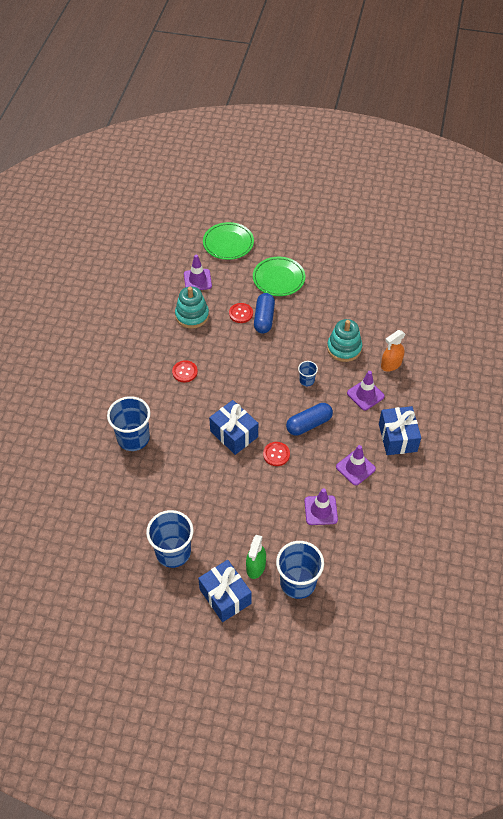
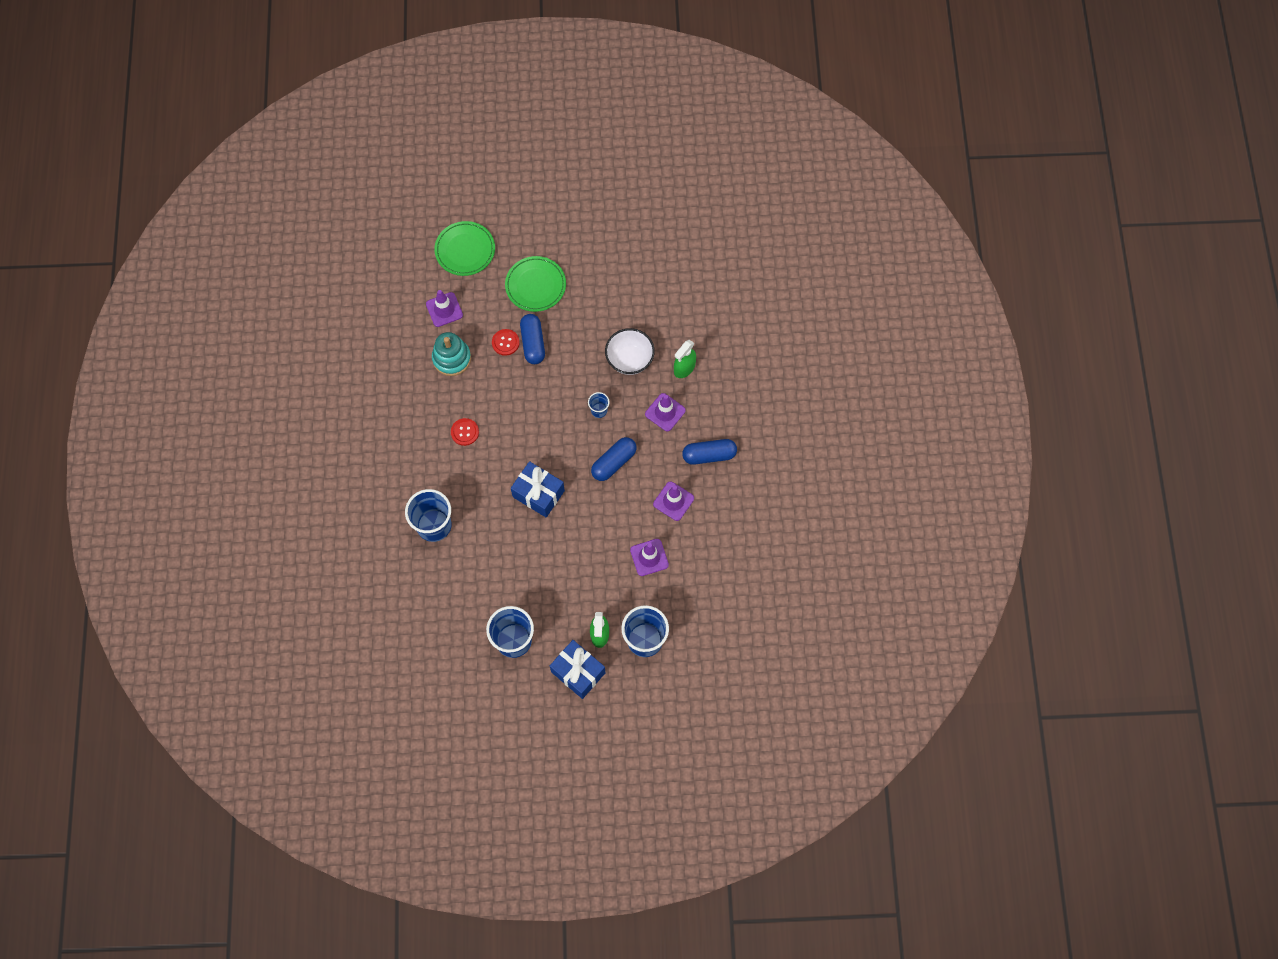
camera: 15 degrees left, 15 degrees up
red button [263,442,290,466] -> none
turquoise stacking toy [327,319,362,362] -> white bowl [605,328,655,375]
blue gift [379,406,421,455] -> blue capsule [682,439,737,465]
orange spray bottle [381,330,406,371] -> green spray bottle [674,340,696,378]

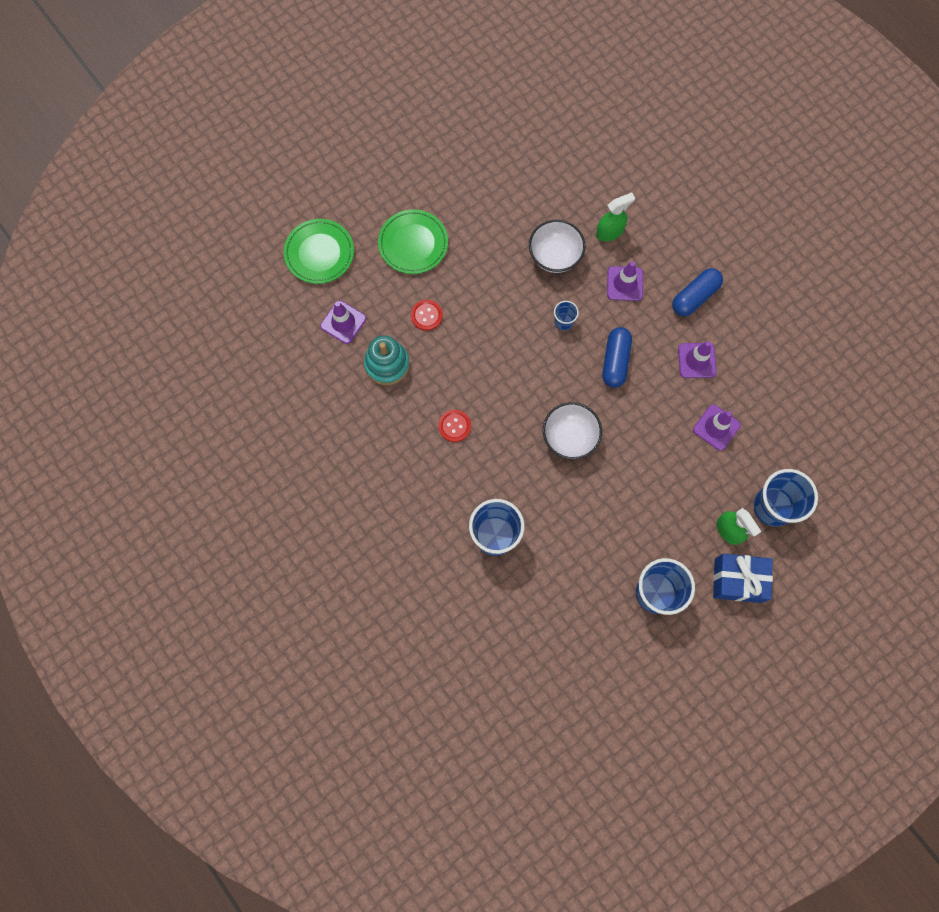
camera: 35 degrees left, 5 degrees up
blue gift [511,461,565,517] -> white bowl [543,402,602,460]
blue capsule [520,314,545,364] -> none
green spray bottle [674,340,696,378] -> green spray bottle turned 120 degrees counterclockwise [596,193,635,242]

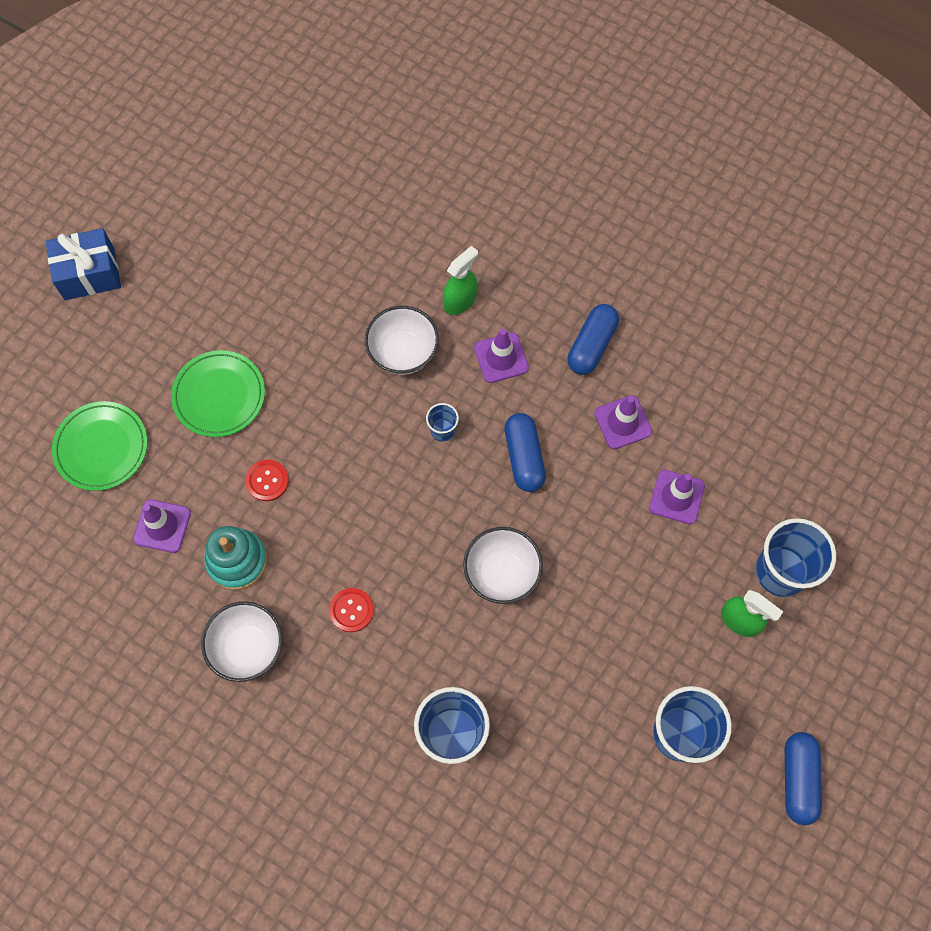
camera: 20 degrees left, 5 degrees down
blue gift [713,554,773,603] -> blue gift moved to [46,228,121,300]
none -> white bowl [201,601,282,682]
none -> blue capsule [785,732,822,825]

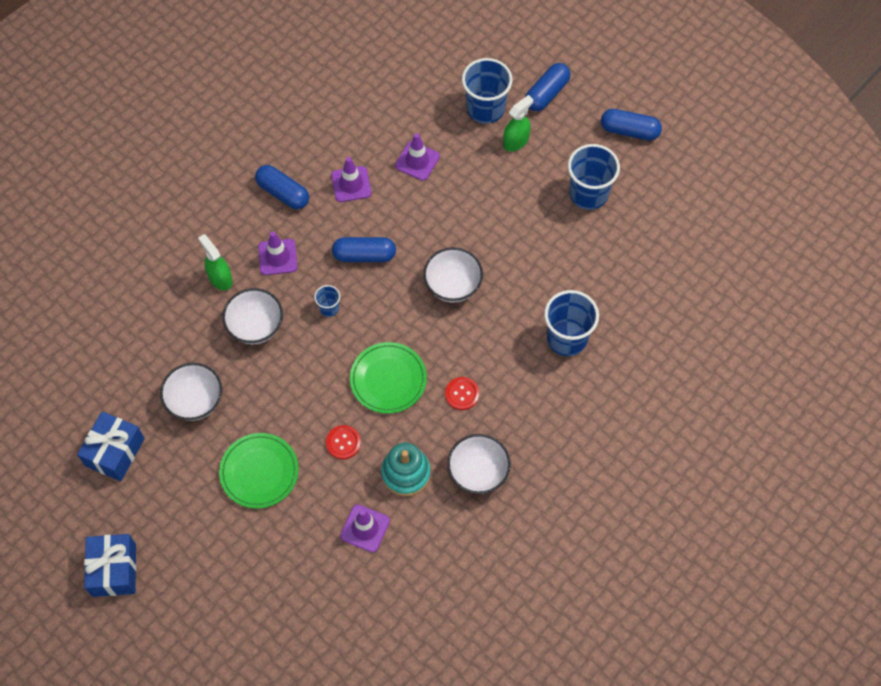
camera: 80 degrees left, 5 degrees down
green plate [52,401,148,491] -> green plate moved to [350,342,427,414]
none -> blue gift [77,411,145,481]
none -> white bowl [160,363,222,421]
none -> blue capsule [525,63,570,111]

